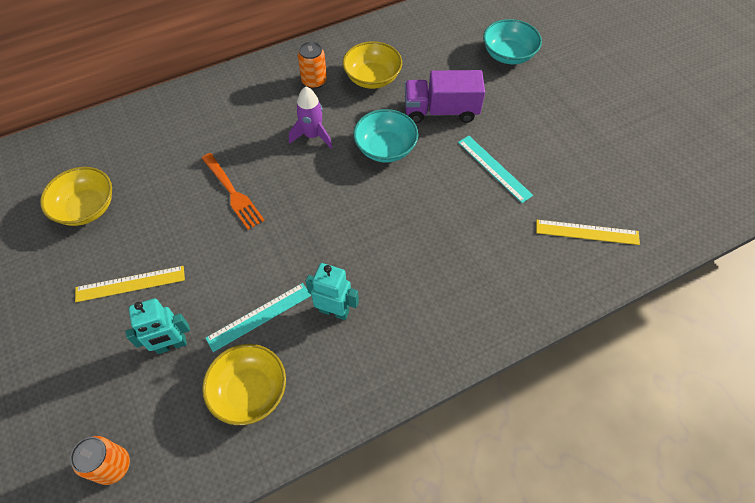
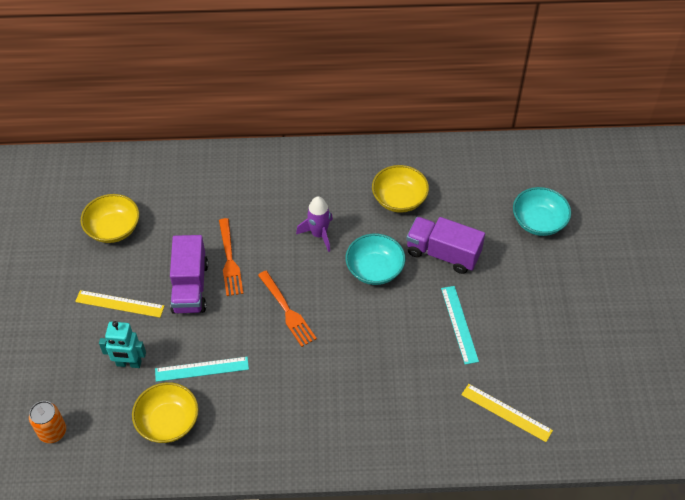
camera: 25 degrees right, 5 degrees down
orange can [298,42,327,89] -> none
turquoise robot [306,263,359,320] -> none
none -> purple truck [170,235,208,314]
none -> orange fork [258,271,317,347]

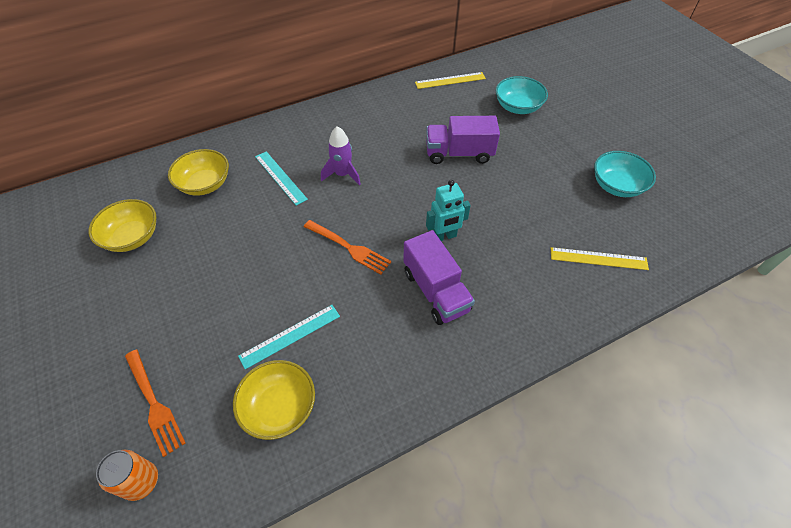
camera: 25 degrees left, 0 degrees up
yellow ruler [75,290,164,318] -> yellow ruler moved to [415,72,486,89]
turquoise robot [99,321,146,368] -> turquoise robot moved to [426,180,471,241]
purple truck [170,235,208,314] -> purple truck moved to [403,230,475,325]
orange fork [219,218,243,296] -> orange fork moved to [125,350,186,457]
turquoise bowl [346,234,405,285] -> turquoise bowl moved to [594,151,656,197]
yellow bowl [372,165,429,213] -> yellow bowl moved to [168,149,229,196]
turquoise ruler [441,286,479,365] -> turquoise ruler moved to [255,151,308,206]

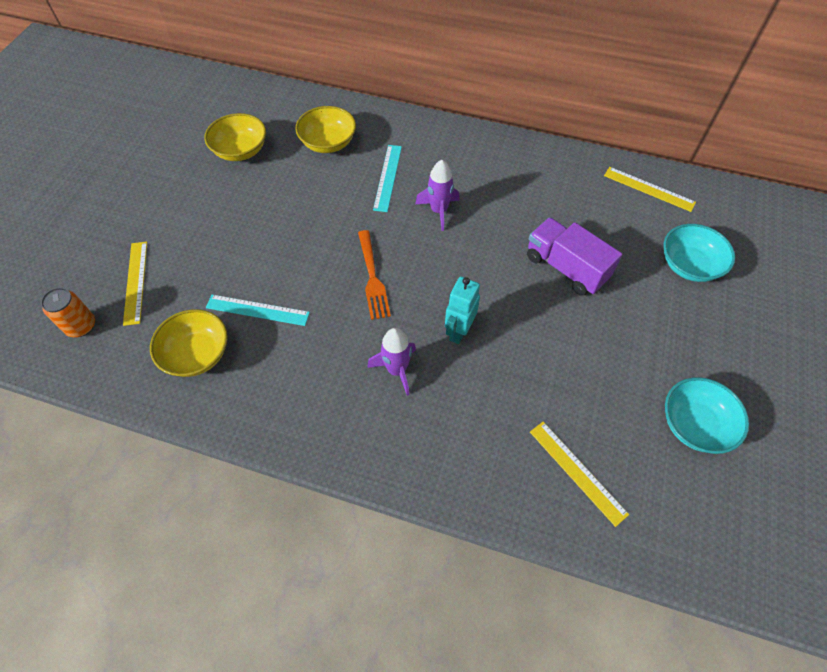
camera: 45 degrees right, 5 degrees up
orange fork [125,350,186,457] -> yellow ruler [123,242,147,326]
purple truck [403,230,475,325] -> purple rocket [367,328,416,396]
turquoise robot [426,180,471,241] -> turquoise robot turned 90 degrees clockwise [445,277,480,344]

